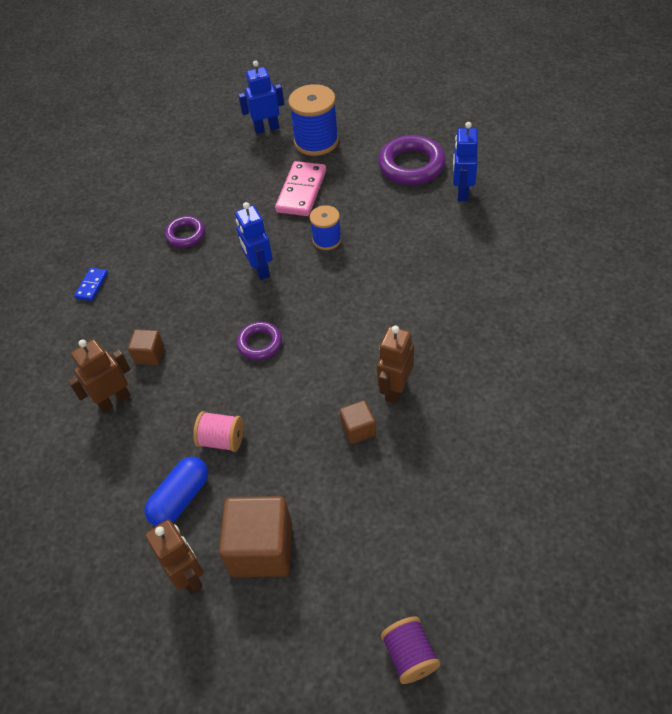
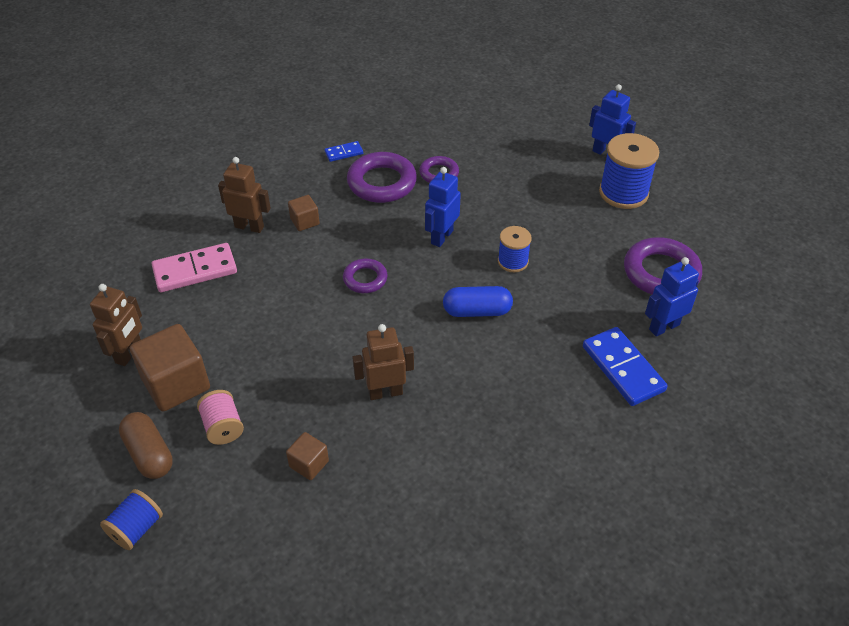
camera: 50 degrees right, 5 degrees down
blue capsule [144,457,208,526] -> blue capsule moved to [443,286,513,317]
pink spool [193,411,244,452] -> pink spool moved to [197,390,244,445]
pink domino [275,161,326,216] -> pink domino moved to [152,243,237,292]
brown cube [340,400,376,444] -> brown cube moved to [286,432,329,480]
purple spool [381,616,440,684] -> blue spool [100,489,163,550]
none -> brown capsule [119,412,173,479]
none -> purple ring [347,152,417,203]
none -> blue domino [583,327,667,406]

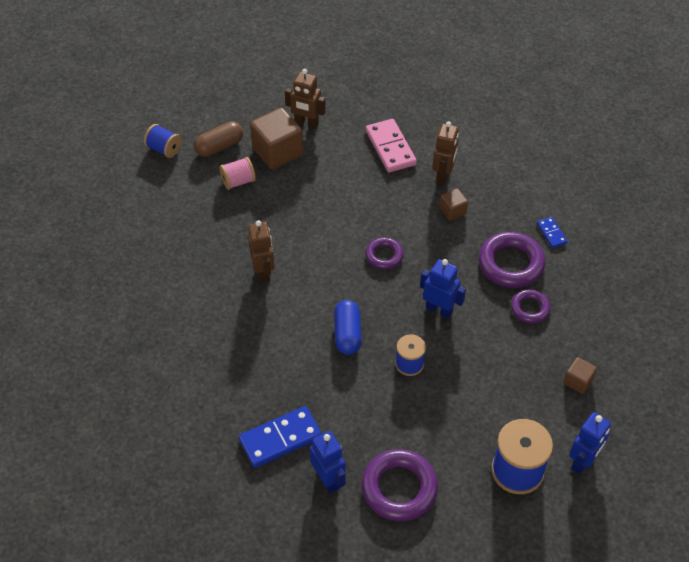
camera: 90 degrees right, 5 degrees up
brown cube [286,432,329,480] -> brown cube moved to [564,357,597,394]

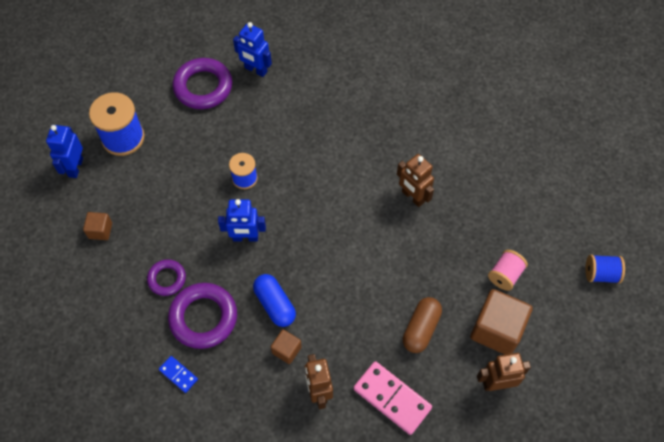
camera: 150 degrees right, 10 degrees up
brown capsule [194,121,243,157] -> brown capsule moved to [403,297,442,353]
blue domino [239,406,322,468] -> none
blue capsule [334,300,362,355] -> blue capsule moved to [253,274,296,327]
purple ring [365,237,403,269] -> none

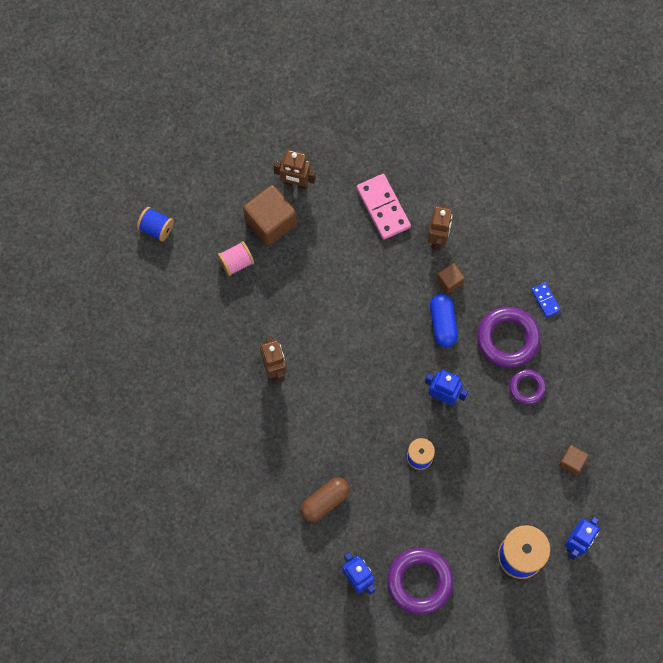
camera: 155 degrees left, 10 degrees up
brown capsule [403,297,442,353] -> brown capsule moved to [300,477,350,522]

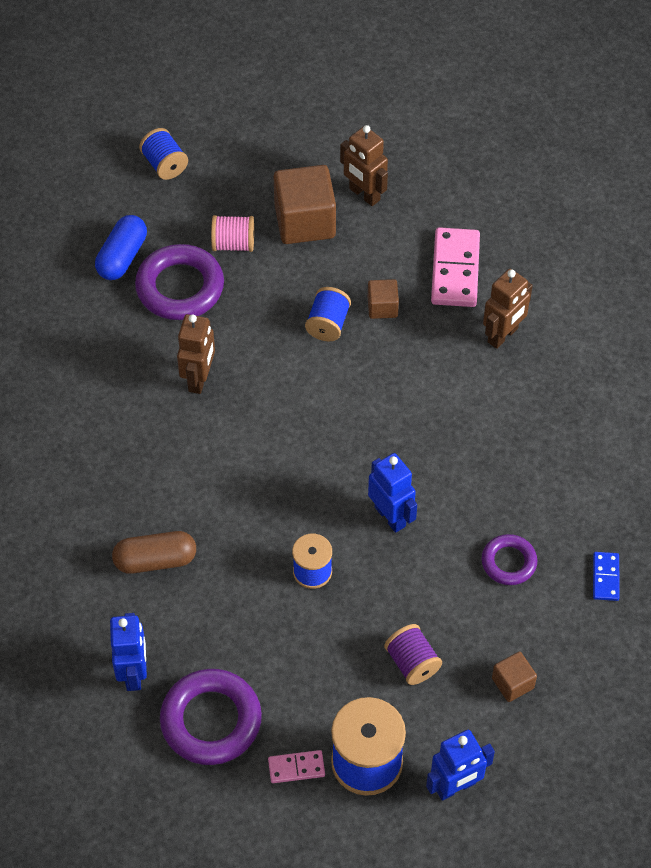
camera: 30 degrees right, 15 degrees down
blue capsule [430,294,458,347] -> blue capsule moved to [95,215,147,280]
brown cube [437,263,465,294] -> brown cube moved to [368,279,399,319]
purple ring [477,307,540,368] -> purple ring moved to [135,244,224,320]
blue domino [531,282,561,317] -> blue domino moved to [593,552,620,601]
none -> pink domino [268,750,325,783]
none -> blue spool [305,287,351,341]
none -> purple spool [384,624,442,685]

